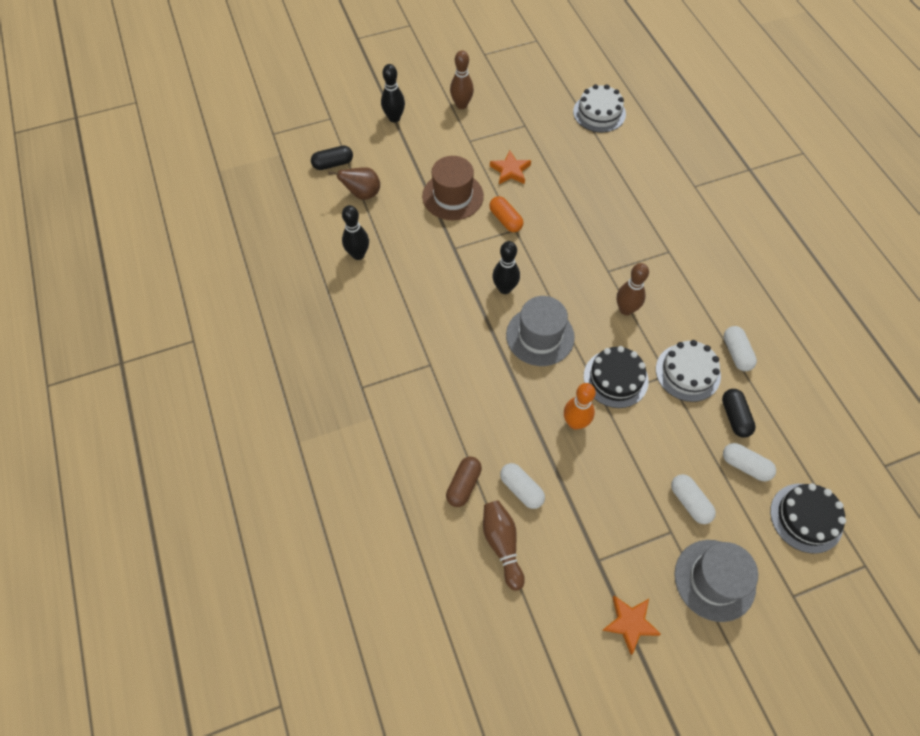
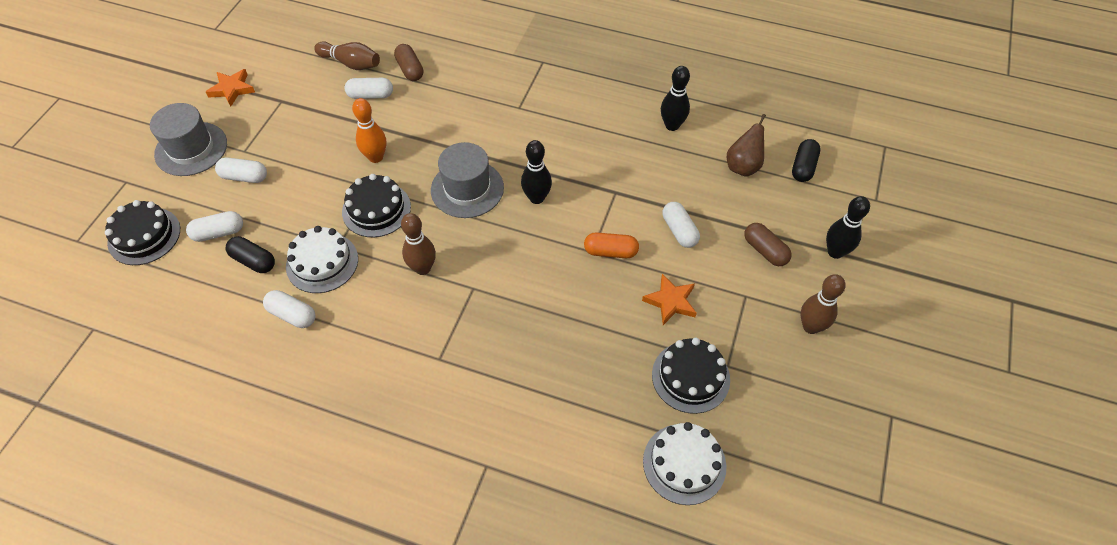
camera: 130 degrees right, 5 degrees down
brown hat [422,156,484,220] -> white capsule [663,202,700,248]
none -> black cake [652,338,730,414]
none -> brown capsule [744,223,792,266]

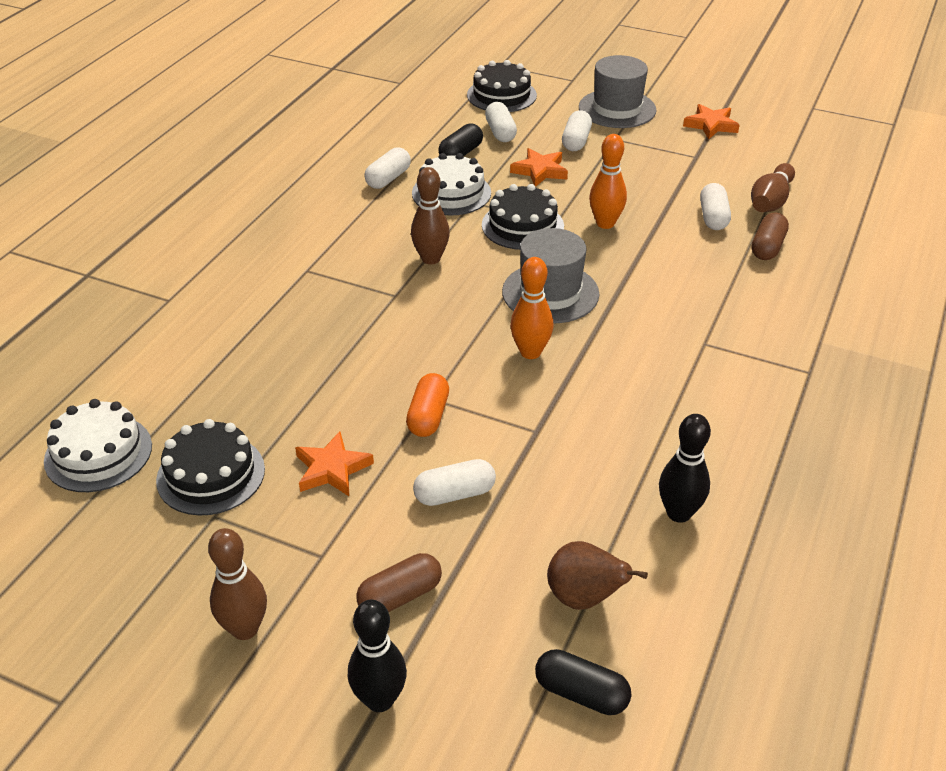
camera: 95 degrees right, 15 degrees down
brown capsule [394,44,423,81] -> brown capsule turned 45 degrees counterclockwise [752,212,789,260]
black bowling pin [521,140,552,204] -> orange bowling pin [510,257,554,359]
none -> orange star [510,148,568,187]

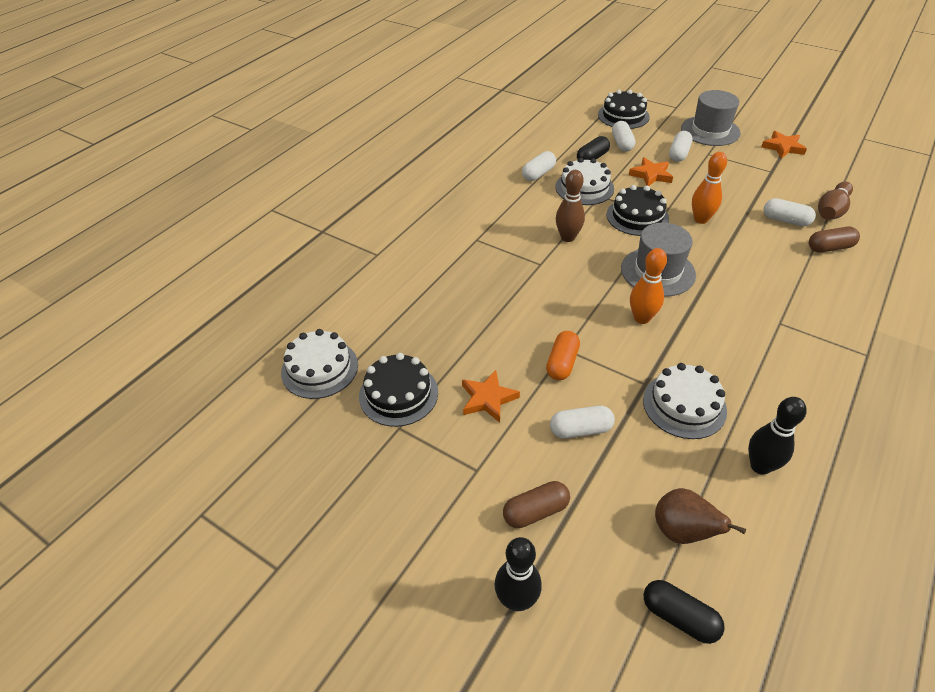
camera: 10 degrees right, 5 degrees up
brown bowling pin [208,528,267,640] -> none
white capsule [700,183,731,230] -> white capsule turned 75 degrees counterclockwise [763,198,816,226]
brown capsule [752,212,789,260] -> brown capsule turned 45 degrees clockwise [809,227,860,253]
none -> white cake [643,363,727,439]

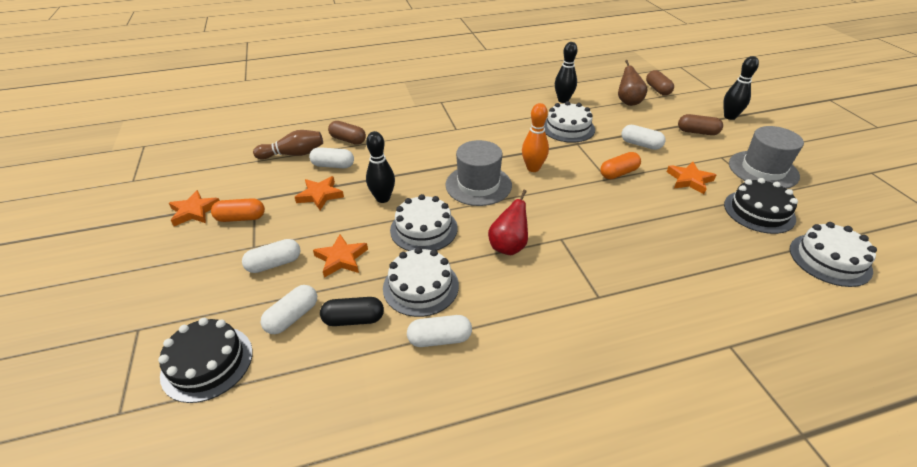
camera: 140 degrees left, 5 degrees down
brown bowling pin [556,170,585,242] -> red pear [488,190,528,255]
black cake [606,185,669,236] -> white cake [390,194,458,251]
black capsule [644,580,724,644] -> brown capsule [646,70,674,96]
grey hat [681,90,741,146] -> grey hat moved to [729,126,804,189]
orange bowling pin [692,152,727,224] -> black bowling pin [366,131,395,203]
white capsule [763,198,816,226] -> white capsule turned 60 degrees counterclockwise [309,147,354,168]
none -> orange capsule [211,198,265,222]
none -> orange star [295,176,344,210]

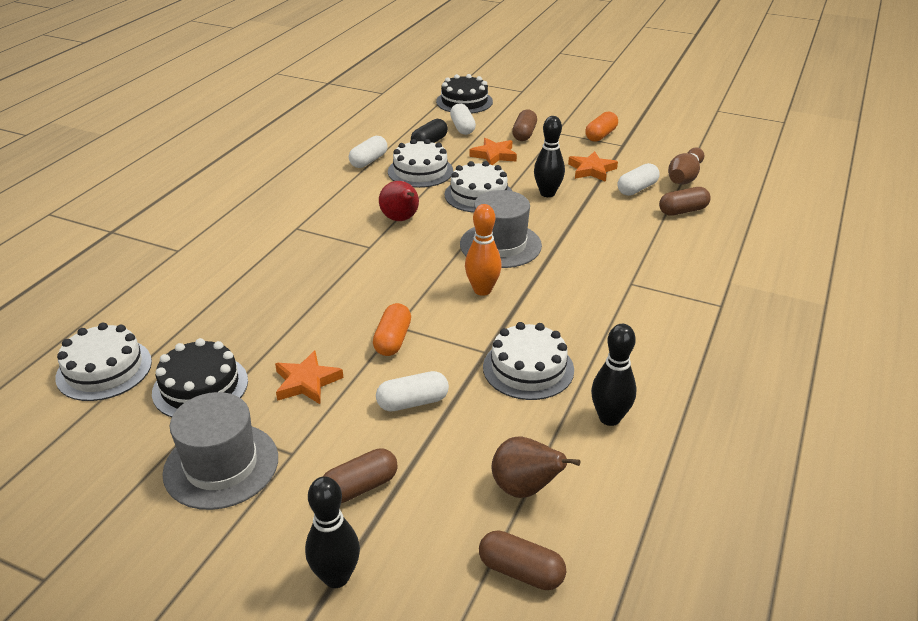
camera: 130 degrees right, 5 degrees down
orange star [169,190,220,226] -> none
white capsule [242,239,300,273] -> brown capsule [512,109,537,141]

